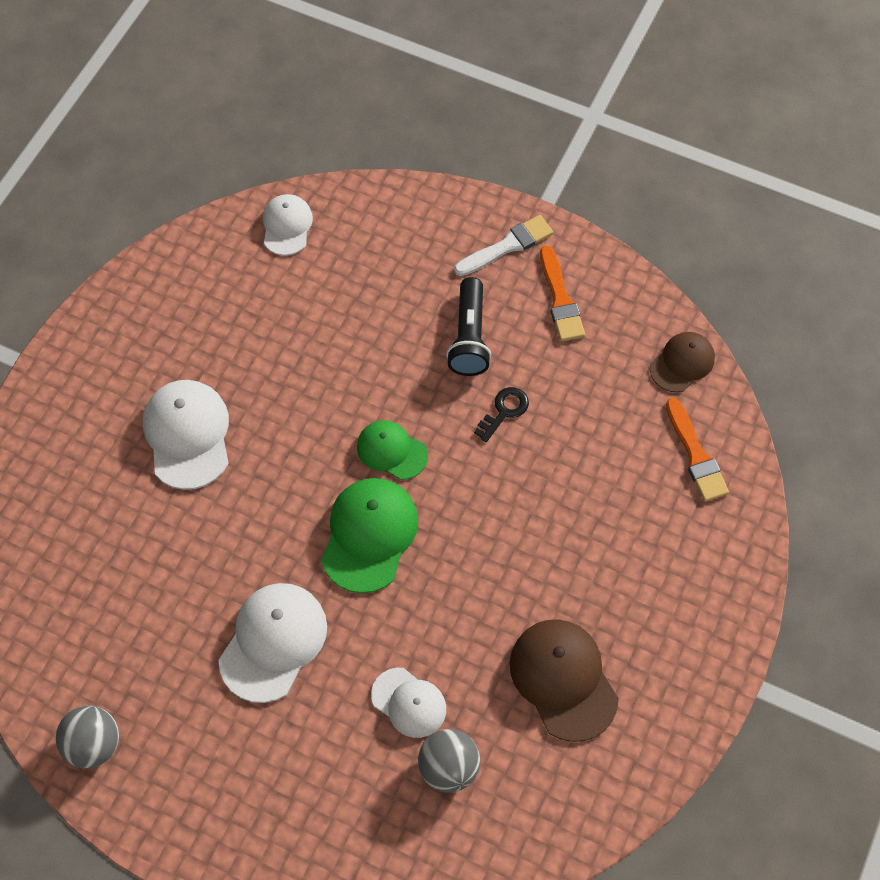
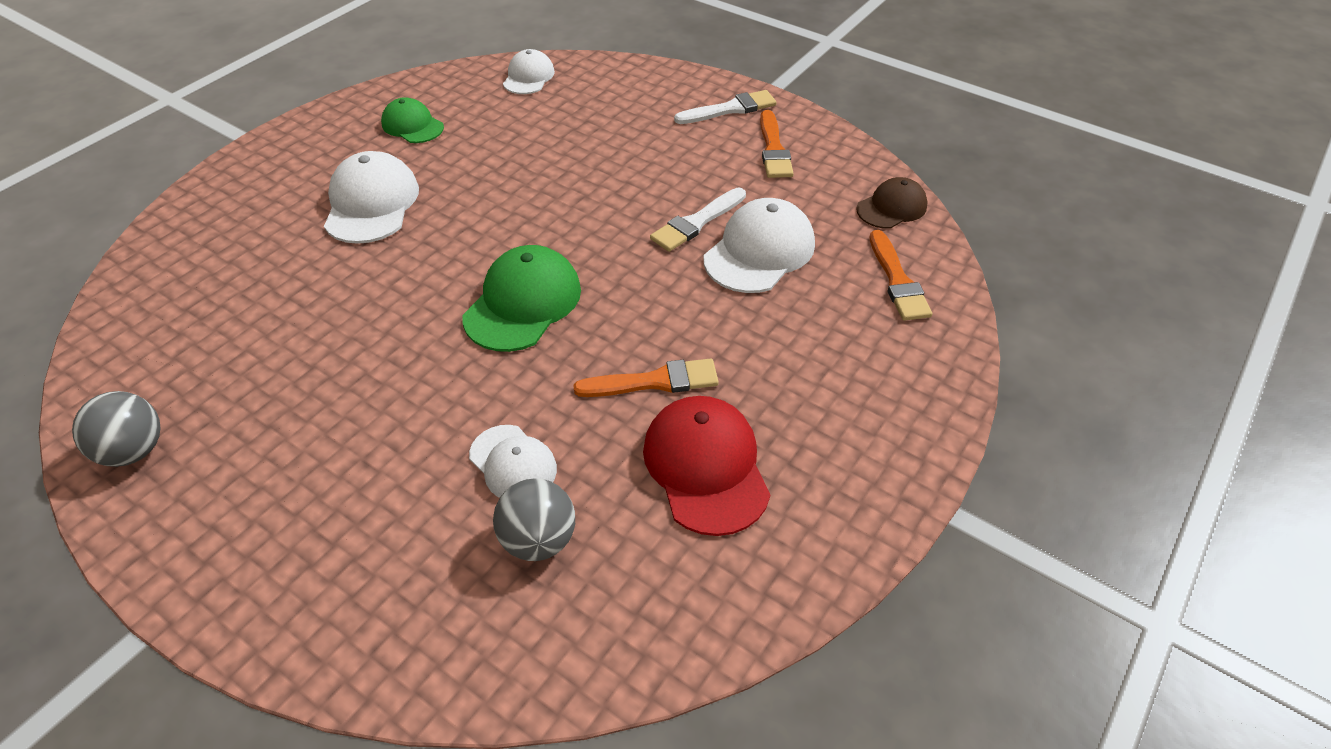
camera: 10 degrees right, 15 degrees down
white cap [219,583,327,703] -> white cap moved to [704,198,815,293]
green cap [357,420,428,480] -> green cap moved to [381,97,444,143]
black flashlight [446,277,491,376] -> none
black key [474,387,529,442] -> white brush [650,188,746,252]
brown cap [510,619,619,742] -> red cap [643,396,770,536]
none -> orange brush [573,359,719,397]

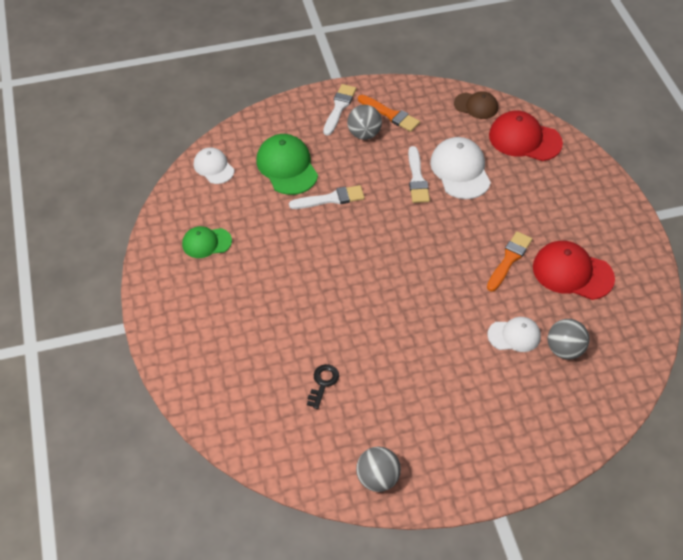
camera: 50 degrees left, 5 degrees up
white cap [324,151,419,244] -> none
green cap [462,245,581,352] -> green cap moved to [256,134,318,195]
brown cap [856,177,928,229] -> brown cap turned 105 degrees clockwise [454,91,498,119]
orange brush [870,230,932,321] -> red cap [489,111,563,161]
none -> white brush [289,185,365,209]
none -> black key [307,364,339,409]
none -> grey ball [347,105,382,140]

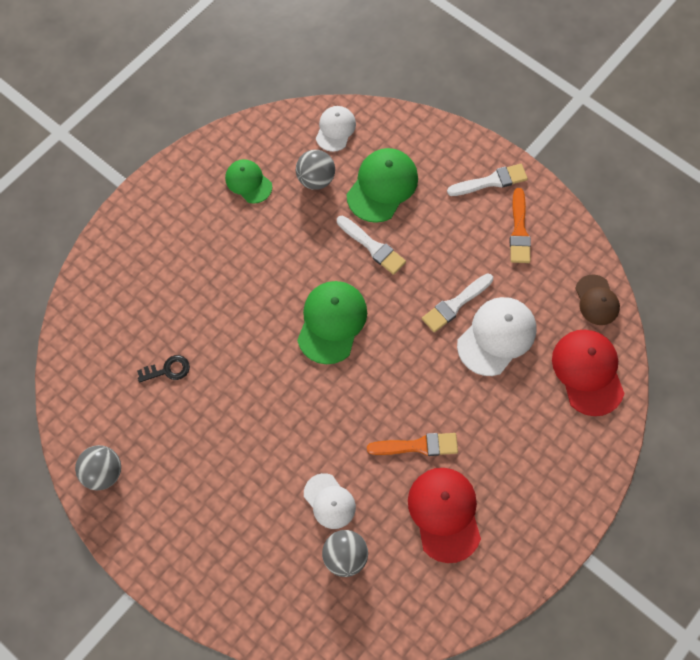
camera: 55 degrees right, 15 degrees up
grey ball [347,105,382,140] -> grey ball moved to [296,150,335,190]
none -> green cap [297,281,367,364]

